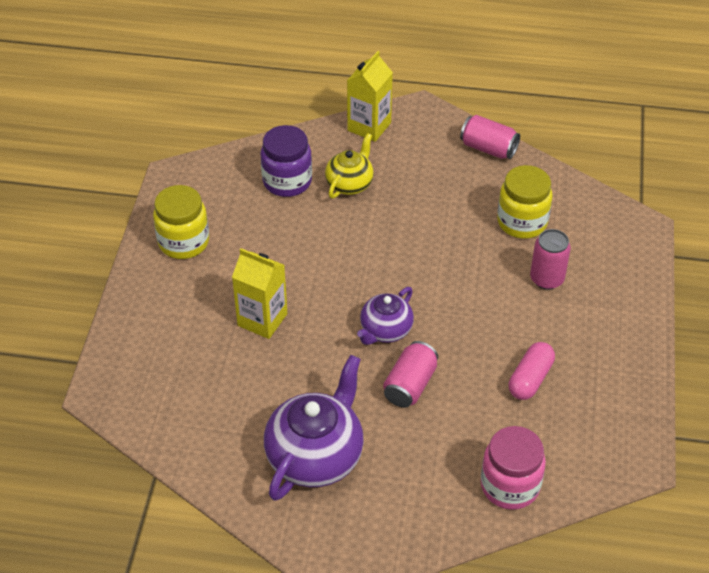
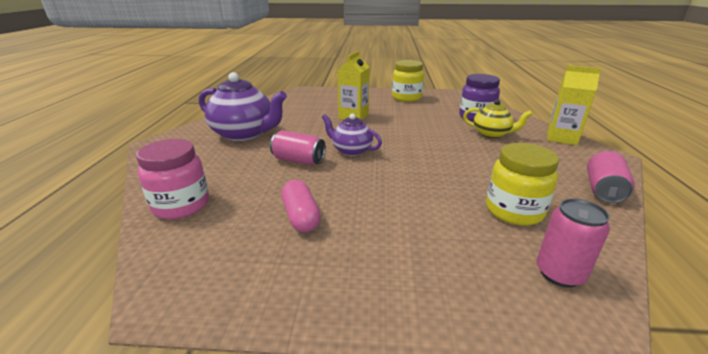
camera: 85 degrees right, 20 degrees down
pink capsule [509,342,555,400] -> pink capsule turned 45 degrees clockwise [281,180,321,232]
pink can [530,229,571,290] -> pink can moved to [537,198,610,288]

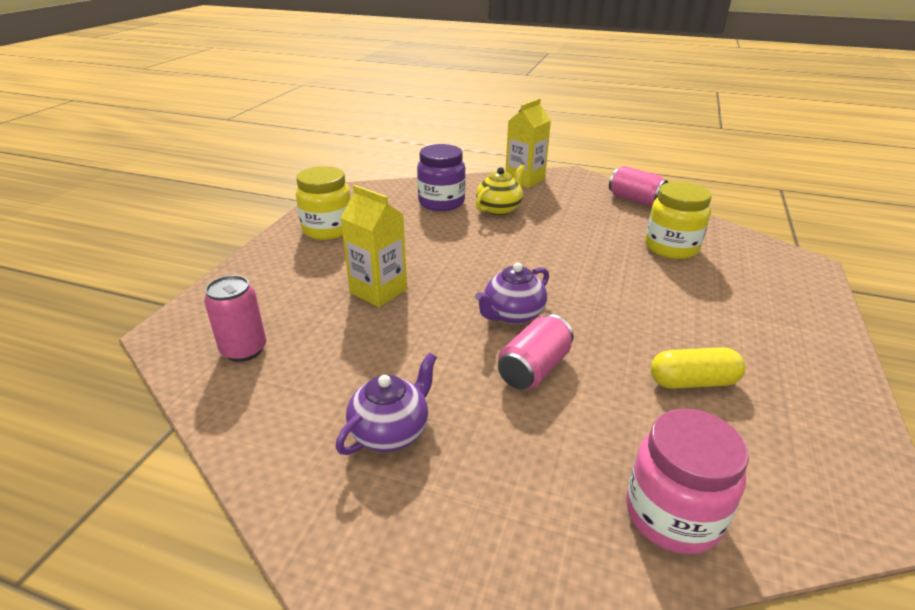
camera: 75 degrees left, 5 degrees up
purple teapot [199,72,287,141] -> purple teapot [336,352,437,455], size x0.58
pink capsule [281,180,321,232] -> yellow capsule [651,347,745,389]
pink can [537,198,610,288] -> pink can moved to [204,275,267,362]

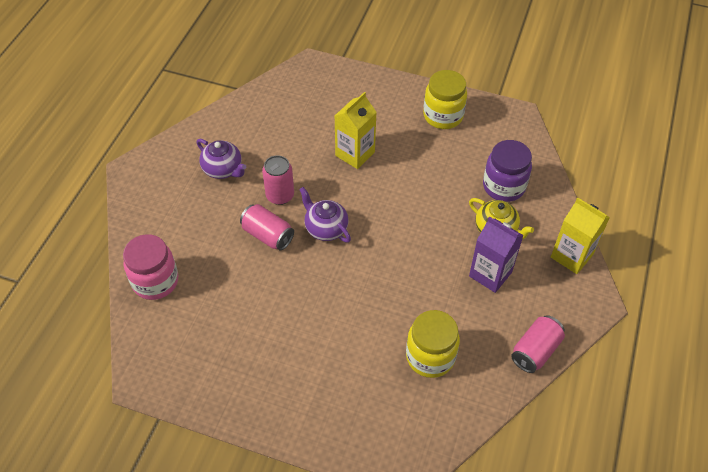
camera: 90 degrees right, 20 degrees up
pink can [204,275,267,362] -> pink can moved to [262,155,294,205]
yellow capsule [651,347,745,389] -> none
none -> purple carton [469,216,524,293]

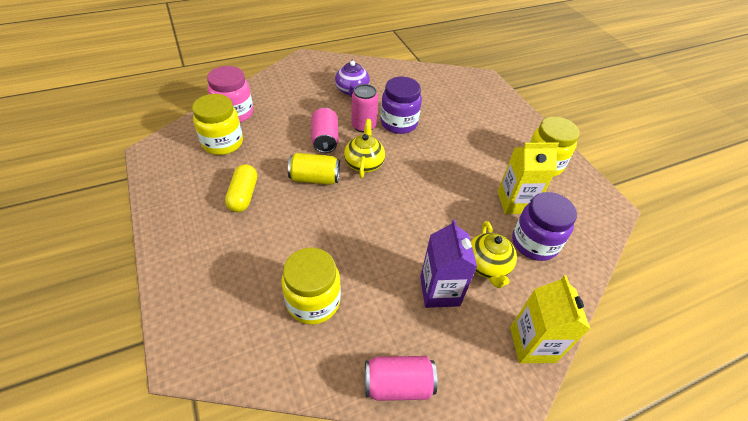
camera: 45 degrees right, 5 degrees down
purple teapot [299,187,351,243] -> yellow teapot [344,119,385,178]
yellow carton [335,92,377,169] -> yellow carton moved to [498,142,559,214]
none -> yellow jar [192,94,243,155]
none -> yellow capsule [225,164,257,212]
none -> yellow can [288,153,340,185]
none -> purple jar [381,77,422,134]

